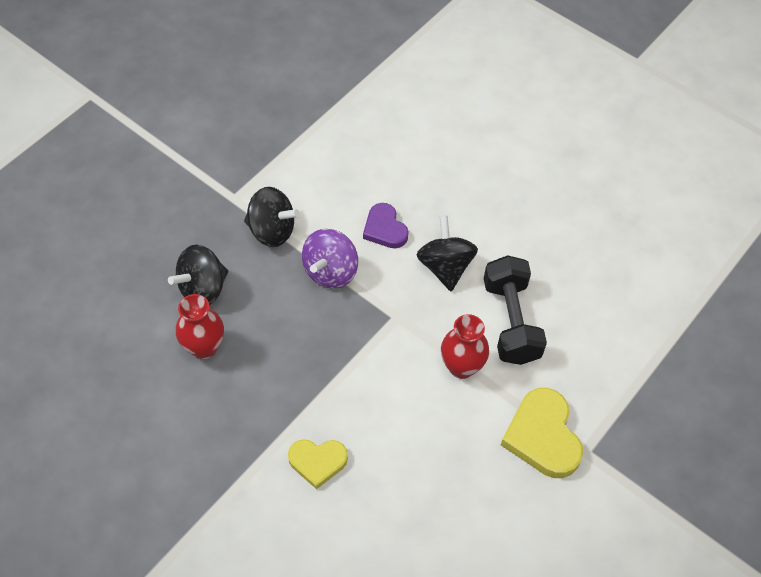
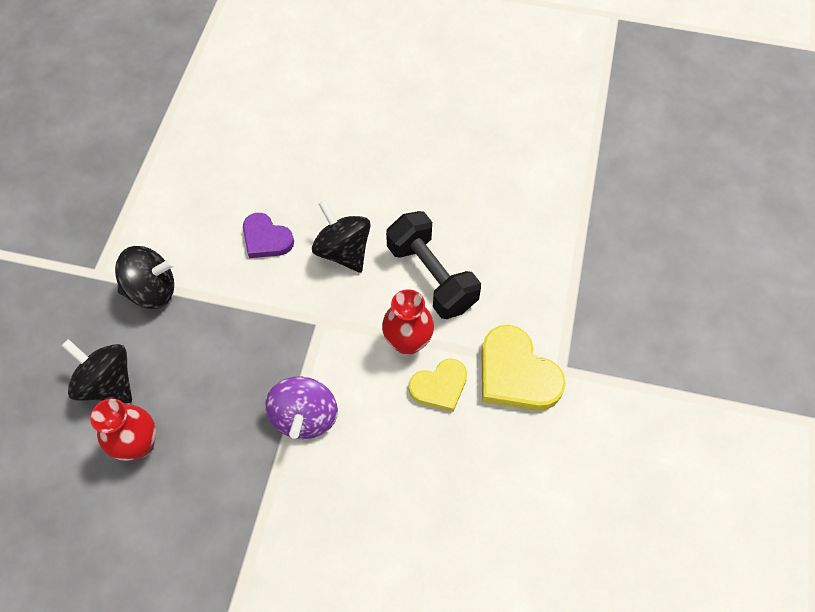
camera: 25 degrees left, 5 degrees up
black spinning top [168,245,228,305] -> black spinning top turned 105 degrees clockwise [61,339,132,403]
yellow heart [288,439,348,489] -> yellow heart moved to [409,358,467,412]
purple spinning top [302,229,358,289] -> purple spinning top moved to [265,376,338,439]

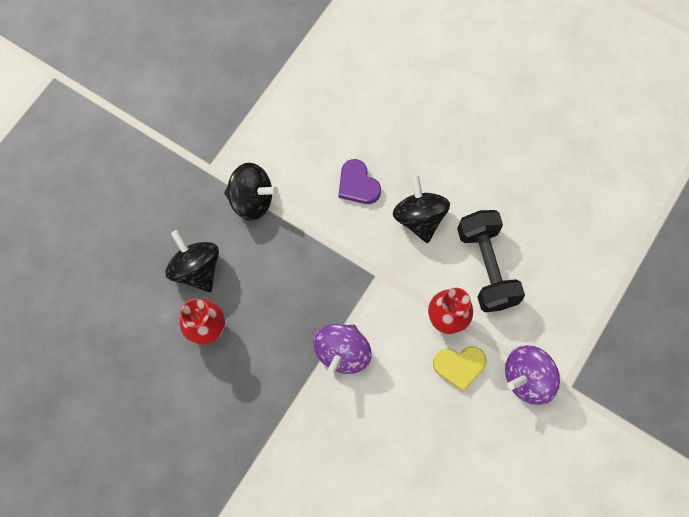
camera: 20 degrees right, 10 degrees up
yellow heart [481,325,566,411] -> purple spinning top [505,345,560,405]

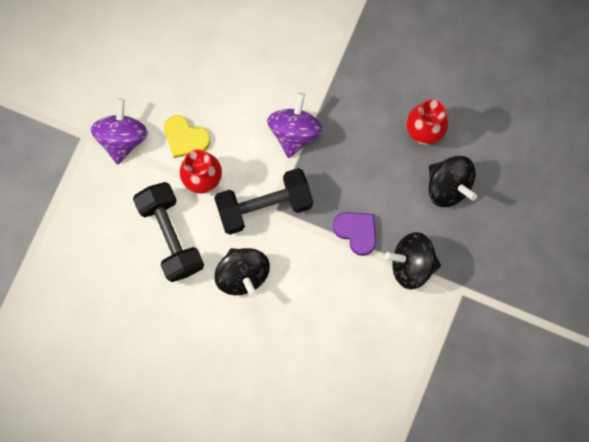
camera: 170 degrees right, 5 degrees up
purple heart [339,159,381,204] -> purple heart moved to [333,212,376,256]
yellow heart [433,346,487,391] -> yellow heart turned 135 degrees counterclockwise [164,115,210,158]
purple spinning top [505,345,560,405] -> purple spinning top turned 45 degrees counterclockwise [90,98,148,164]
none -> black dumbbell [214,168,313,235]

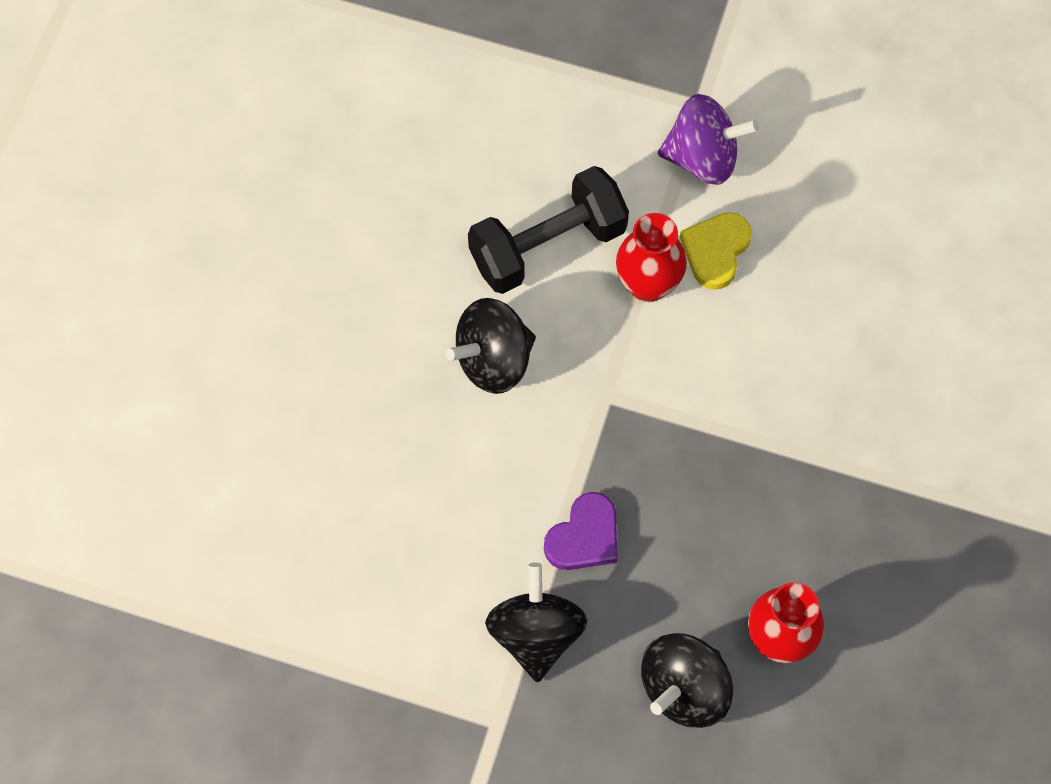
camera: 85 degrees right, 10 degrees down
black dumbbell [214,168,313,235] -> none
purple spinning top [267,92,323,158] -> none

